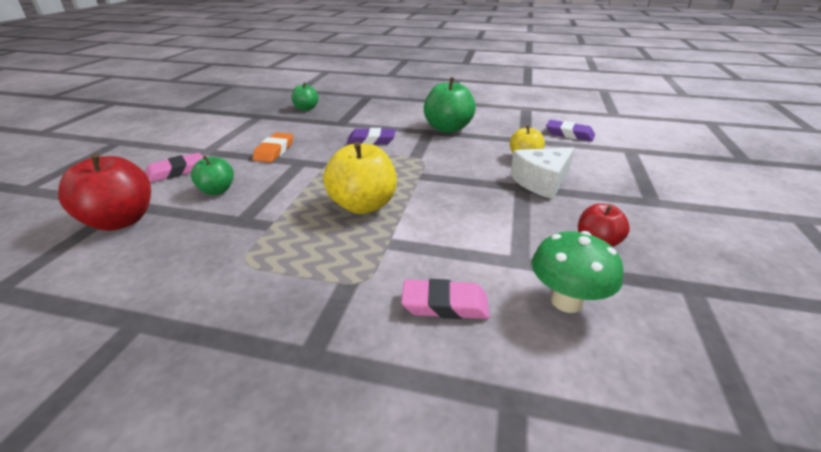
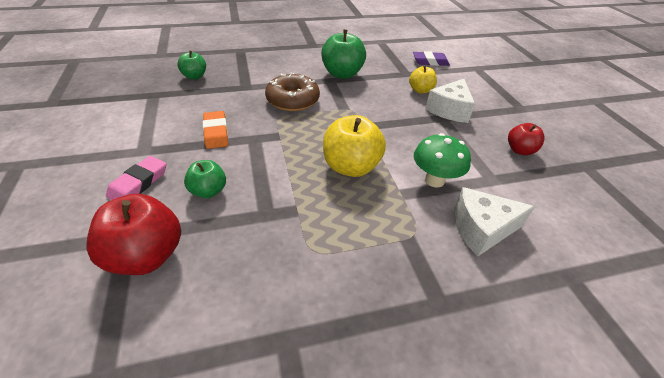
camera: 30 degrees left, 10 degrees up
purple eraser [347,128,395,145] -> brown donut [265,73,320,111]
pink eraser [401,279,490,319] -> white cheese [454,187,535,256]
green mushroom [532,231,623,313] -> green mushroom moved to [414,133,471,188]

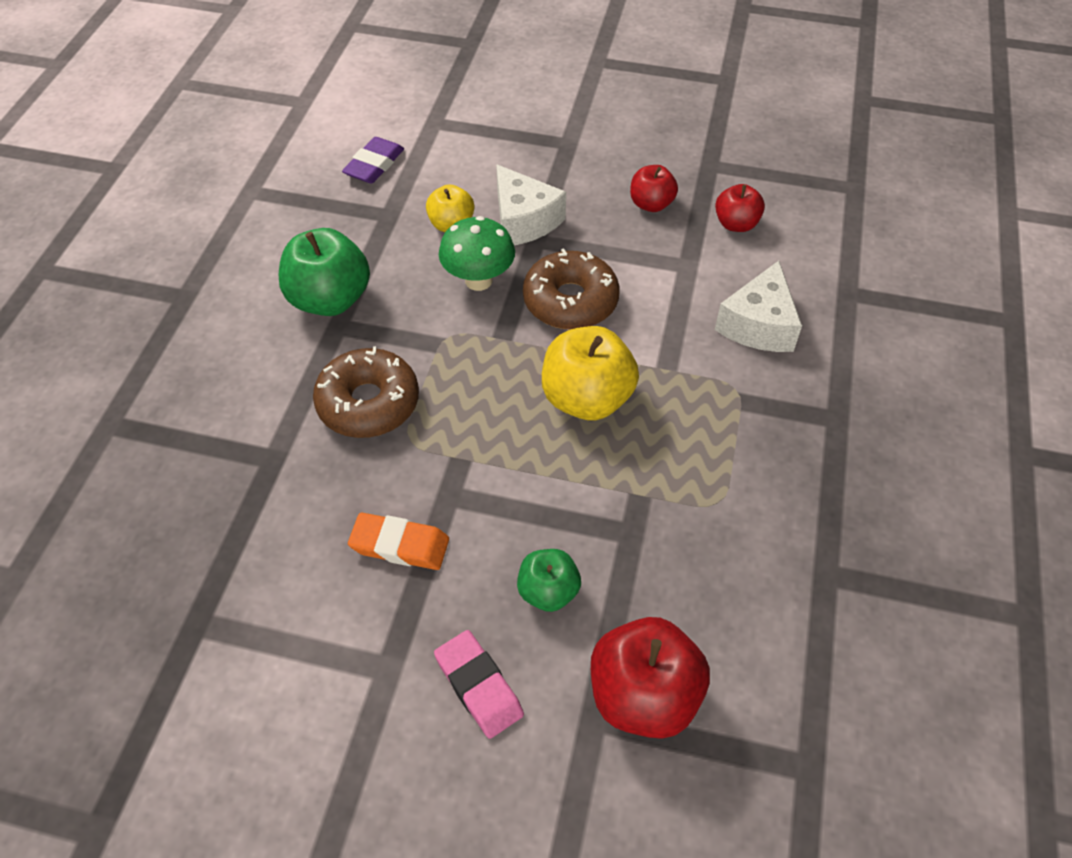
camera: 60 degrees left, 10 degrees up
green apple [177,51,206,80] -> none
green mushroom [414,133,471,188] -> green mushroom moved to [439,216,515,291]
none -> brown donut [523,248,619,329]
none -> red apple [715,184,765,232]

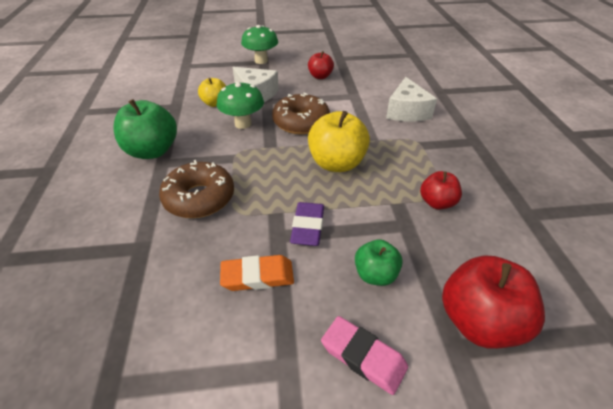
camera: 20 degrees left, 10 degrees down
purple eraser [342,137,404,184] -> purple eraser moved to [290,202,324,246]
red apple [715,184,765,232] -> red apple moved to [420,171,462,209]
none -> green mushroom [241,25,278,64]

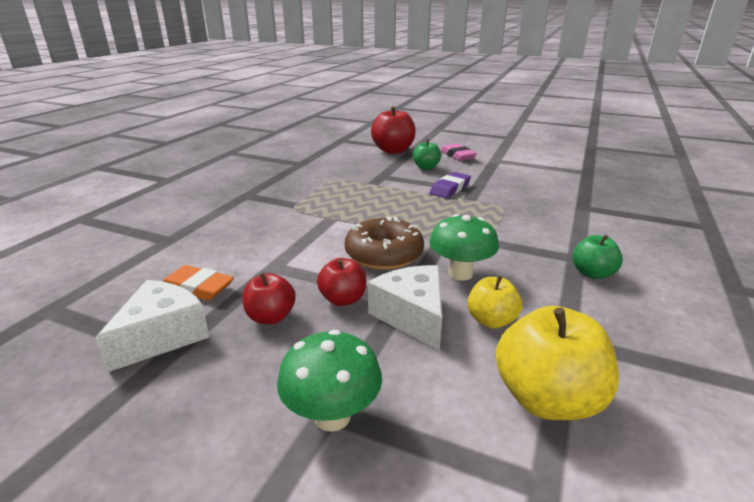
camera: 150 degrees left, 15 degrees down
green apple [113,99,177,159] -> green apple [572,235,623,279], size x0.58
brown donut [159,160,234,218] -> none
orange eraser [220,255,294,291] -> orange eraser moved to [162,265,234,301]
yellow apple [308,111,370,172] -> yellow apple moved to [496,306,619,420]
white cheese [386,77,437,122] -> white cheese moved to [95,280,210,372]
red apple [420,171,462,209] -> red apple moved to [317,258,366,306]

